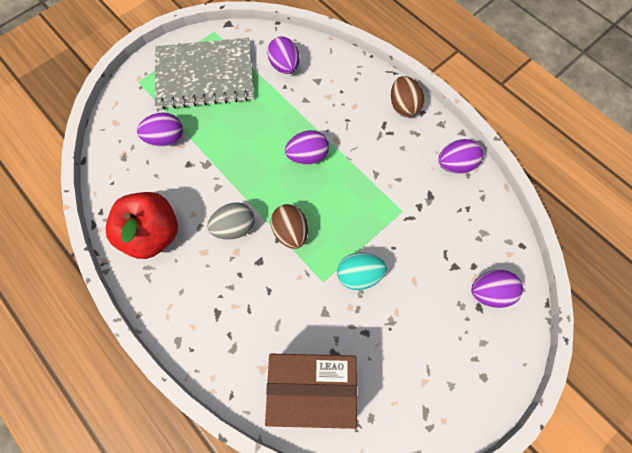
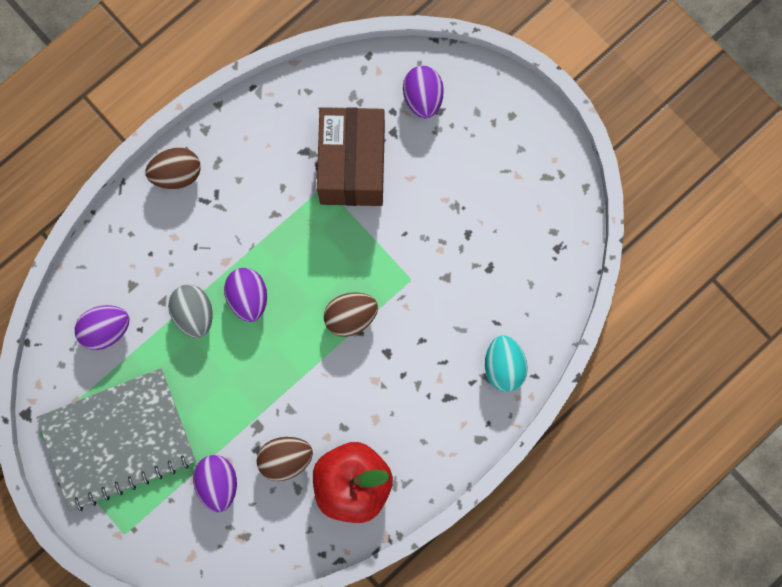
camera: 90 degrees left, 10 degrees up
grey notebook [155,38,254,110] -> grey notebook turned 75 degrees clockwise [37,368,196,512]
grey egg [207,202,255,240] -> grey egg moved to [168,285,213,338]
brown box [265,354,357,429] -> brown box moved to [317,107,385,206]
turquoise egg [337,253,387,290] -> turquoise egg moved to [485,335,528,392]
purple egg [438,139,483,174] -> none
none -> brown egg [257,437,313,481]

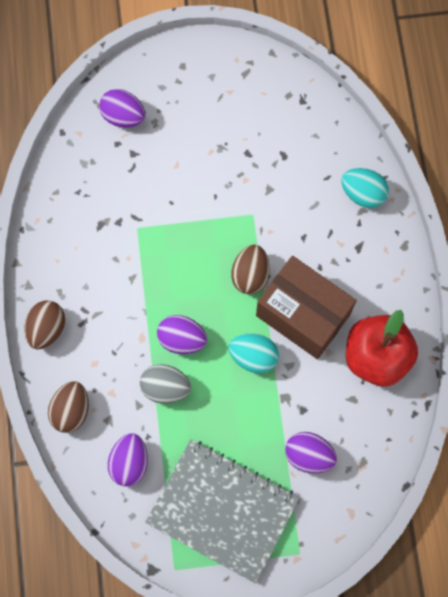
camera: 55 degrees left, 5 degrees down
grey notebook [37,368,196,512] -> grey notebook turned 75 degrees counterclockwise [145,440,300,584]
brown egg [257,437,313,481] -> brown egg moved to [48,381,89,433]
brown box [317,107,385,206] -> brown box moved to [256,256,357,359]
none -> turquoise egg [228,333,279,374]

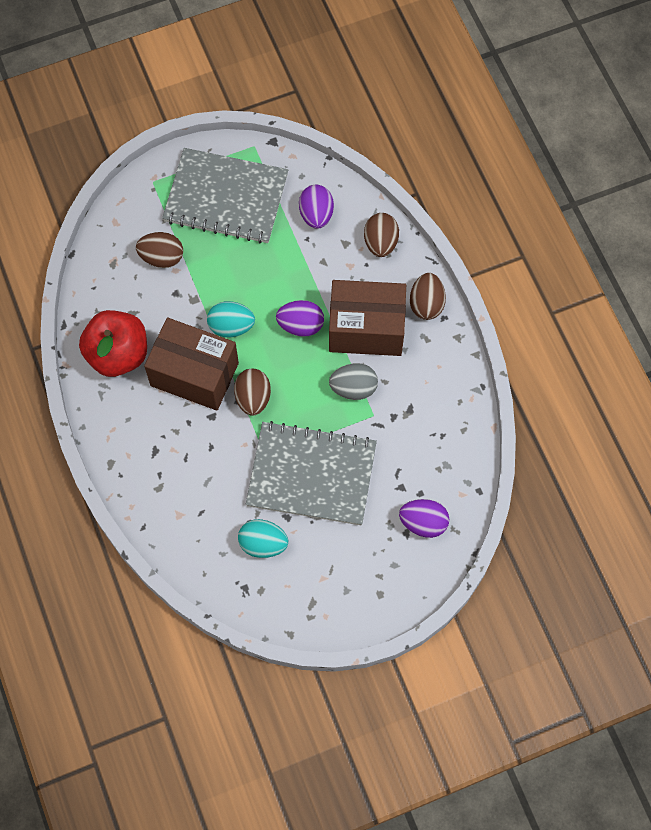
camera: 165 degrees right, 5 degrees down
grey egg [140,364,191,404] -> grey egg moved to [329,363,378,400]
purple egg [285,432,337,473] -> brown egg [136,232,183,268]
turquoise egg [341,168,389,208] -> turquoise egg moved to [238,519,288,558]
none -> grey notebook [246,421,377,525]
none -> brown box [329,280,406,356]

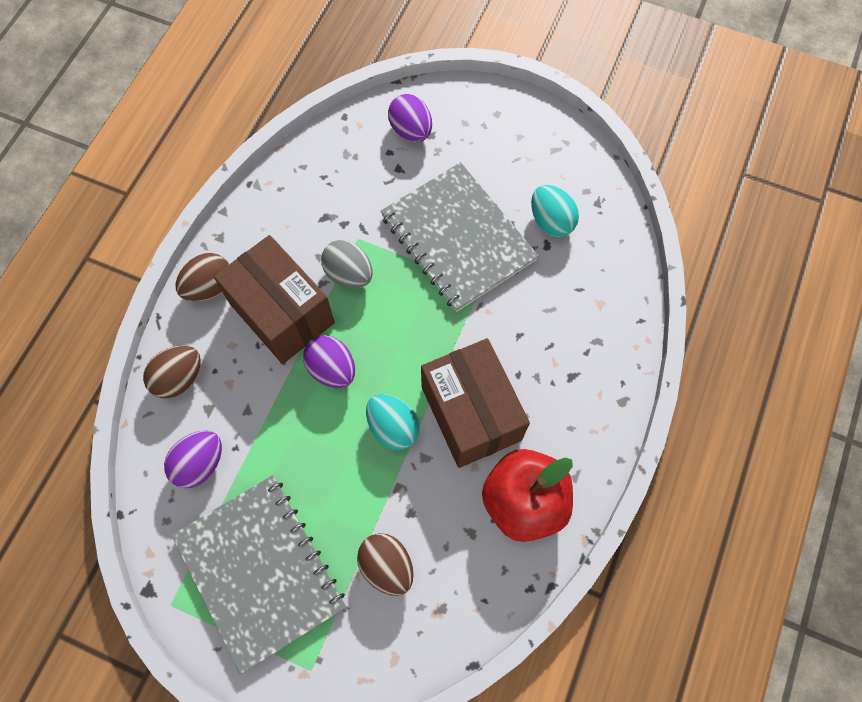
camera: 135 degrees left, 0 degrees up
brown egg [234,369,271,416] -> none

